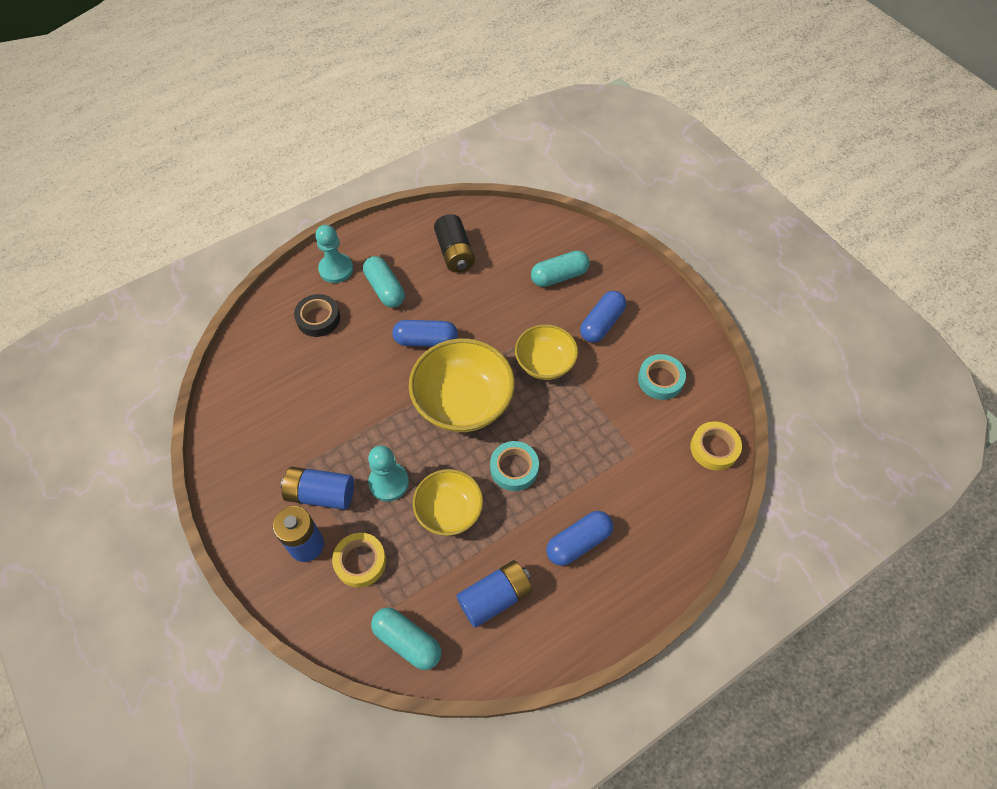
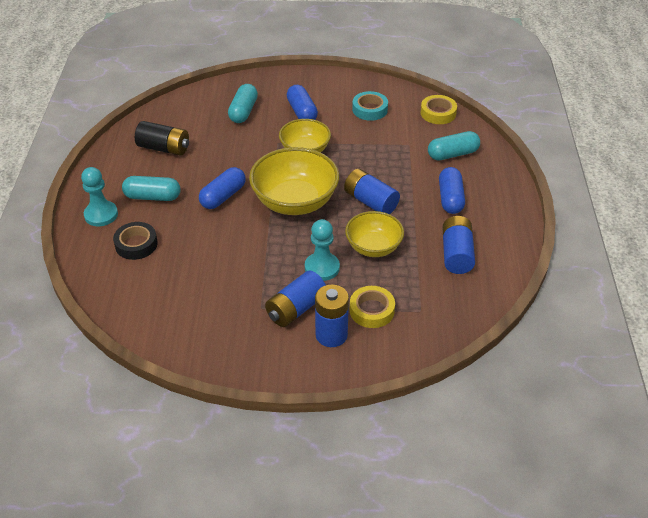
camera: 55 degrees left, 15 degrees down
turquoise capsule [371,607,441,670] -> turquoise capsule moved to [428,131,480,161]
turquoise tape [490,441,539,491] -> blue battery [344,169,400,214]

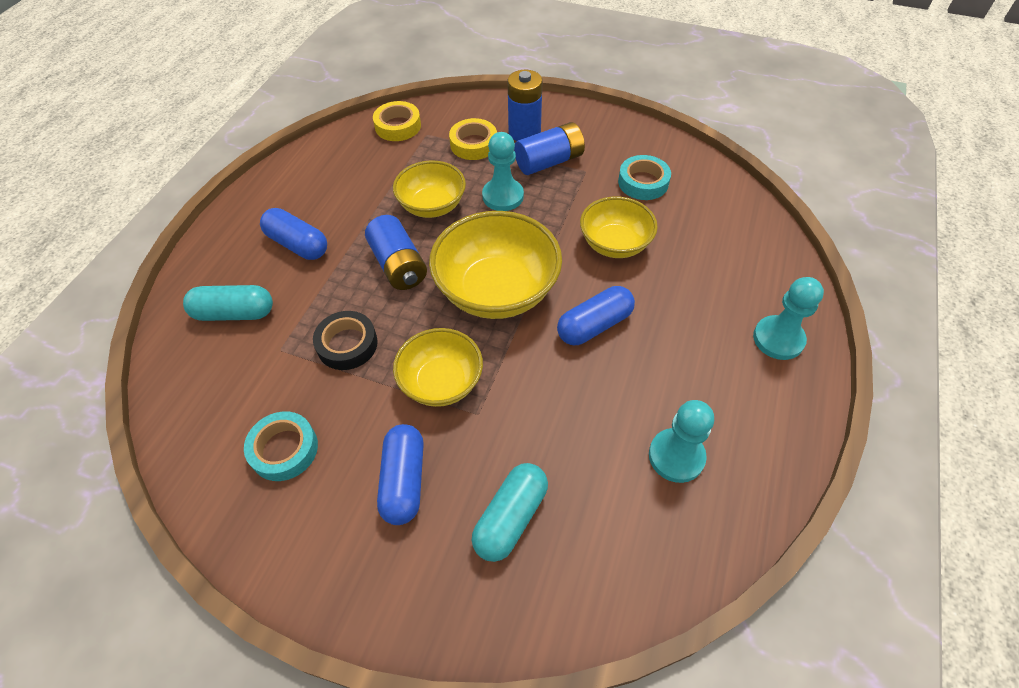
camera: 160 degrees left, 10 degrees up
black tape [113,222,158,260] -> black tape moved to [313,311,378,370]
turquoise capsule [122,176,181,201] -> none
black battery [135,121,189,156] -> turquoise pawn [649,400,714,483]
yellow tape [421,95,457,124] -> yellow tape moved to [373,101,421,141]
blue capsule [439,167,465,214] -> blue capsule turned 75 degrees counterclockwise [260,208,327,260]
blue battery [442,216,475,274] -> none
none -> yellow bowl [580,196,658,258]
none -> turquoise tape [618,155,671,200]

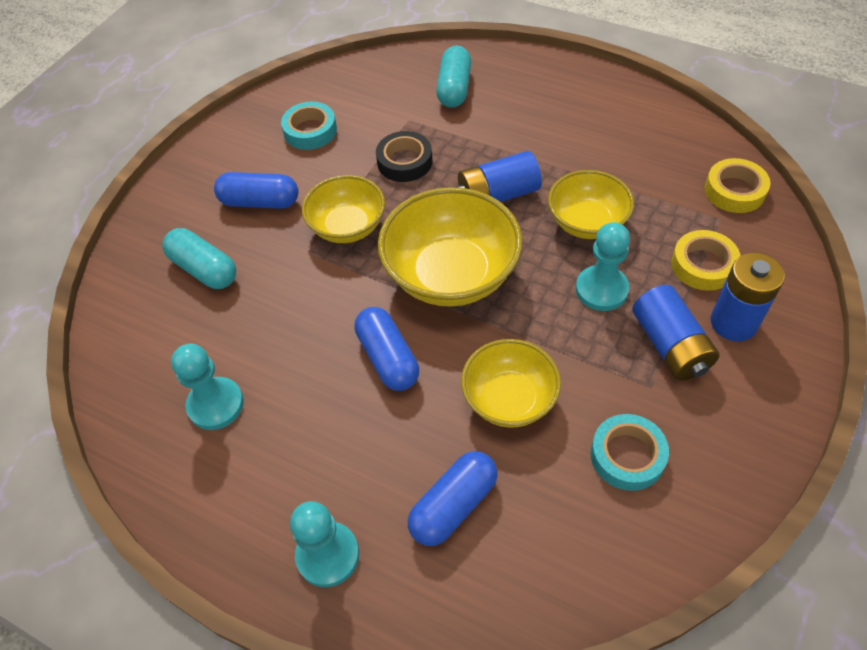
camera: 100 degrees right, 0 degrees up
blue capsule [260,208,327,260] -> blue capsule moved to [408,451,498,546]

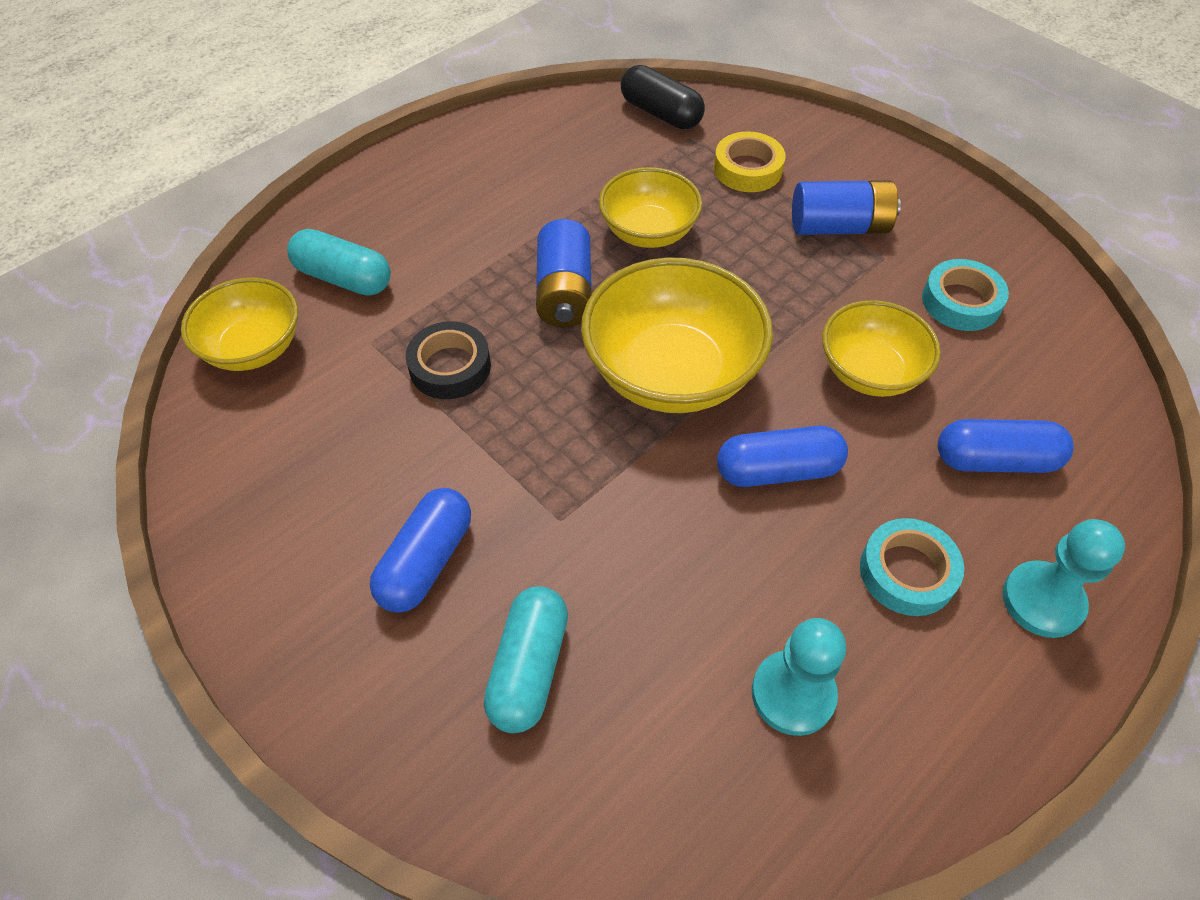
camera: 75 degrees left, 0 degrees up
turquoise capsule [162,228,236,289] -> turquoise capsule turned 45 degrees counterclockwise [484,586,568,733]
turquoise tape [281,101,337,150] -> turquoise tape moved to [860,518,964,616]
yellow bowl [302,175,385,243] -> yellow bowl moved to [181,278,298,371]
blue capsule [408,451,498,546] -> blue capsule turned 60 degrees counterclockwise [938,419,1074,473]
turquoise pawn [576,222,630,311] -> none
yellow tape [705,158,771,213] -> black capsule [621,65,705,129]
blue battery [711,252,785,341] -> none

